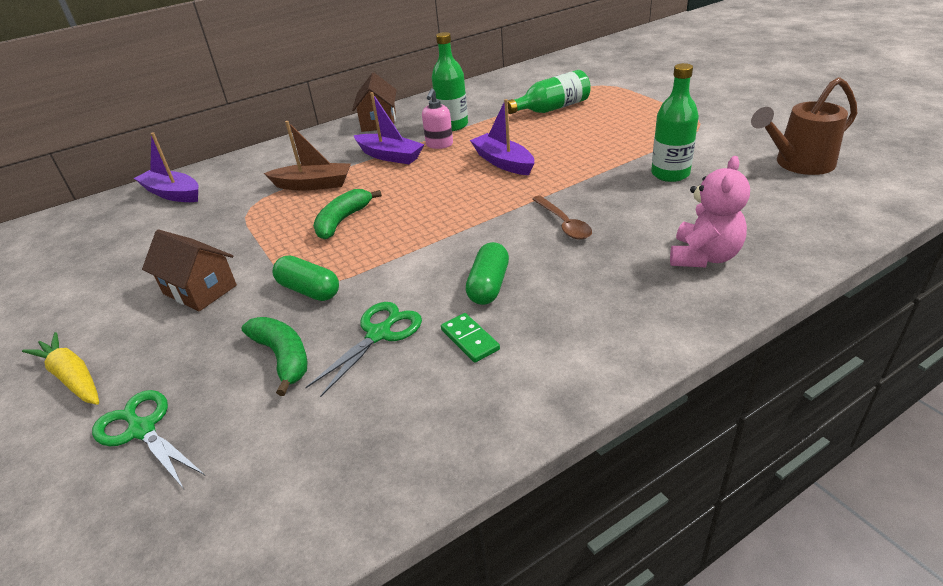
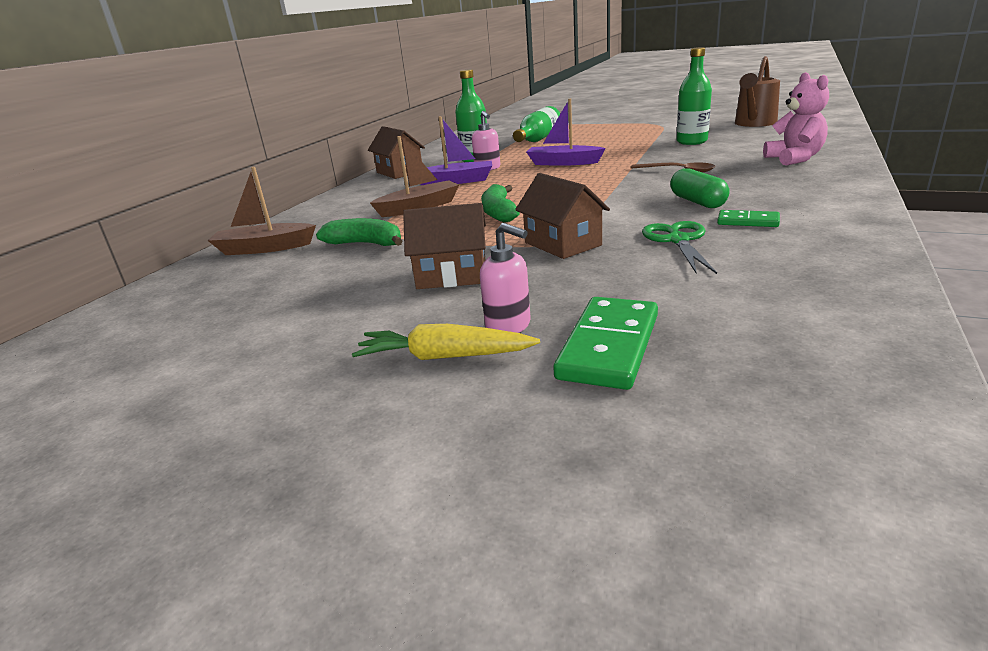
camera: 35 degrees left, 10 degrees down
green scissors [92,390,206,489] -> green domino [553,297,658,390]
purple boat [134,132,198,202] -> brown boat [208,167,316,255]
green banana [242,317,308,396] -> green banana moved to [316,218,402,246]
green capsule [272,255,339,301] -> brown house [515,173,610,259]
none -> pink soap dispenser [480,223,531,333]

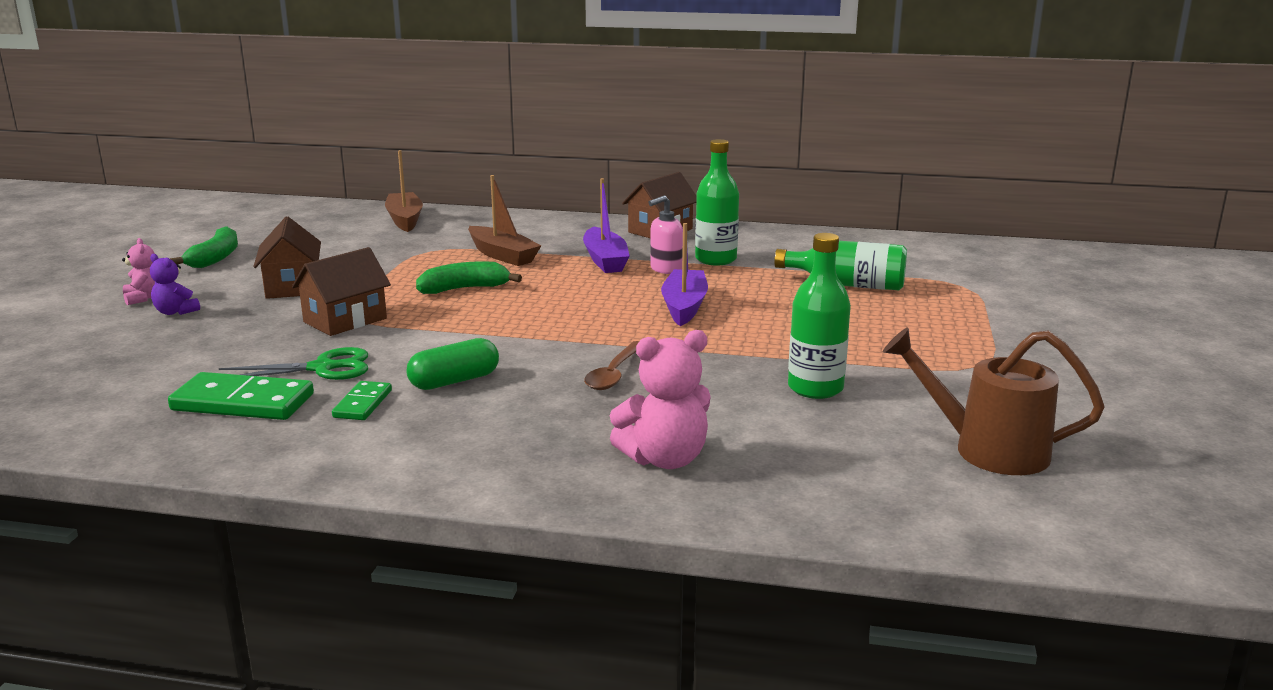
camera: 75 degrees right, 5 degrees down
green banana [316,218,402,246] -> green banana moved to [170,226,238,268]
yellow carrot [352,324,540,360] -> pink teddy bear [122,238,155,305]
pink soap dispenser [480,223,531,333] -> purple teddy bear [150,254,200,315]
green domino [553,297,658,390] -> green domino moved to [168,372,314,420]

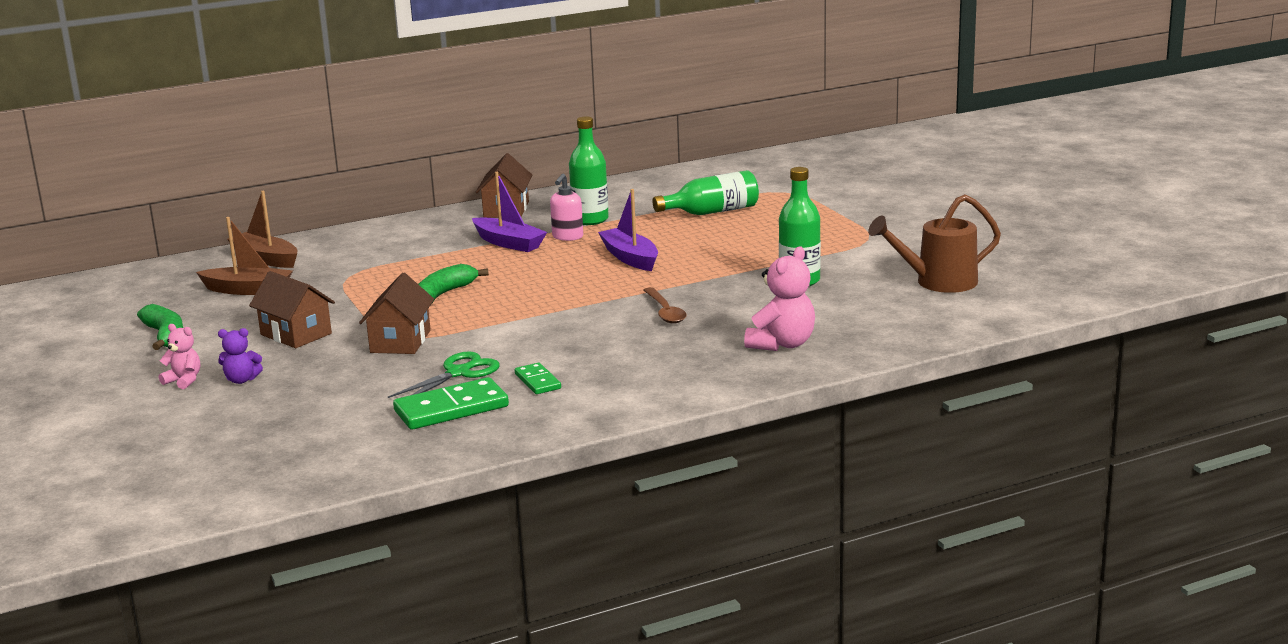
camera: 35 degrees left, 0 degrees up
green capsule [406,338,499,390] -> none
brown boat [468,175,541,266] -> brown boat moved to [196,217,293,295]

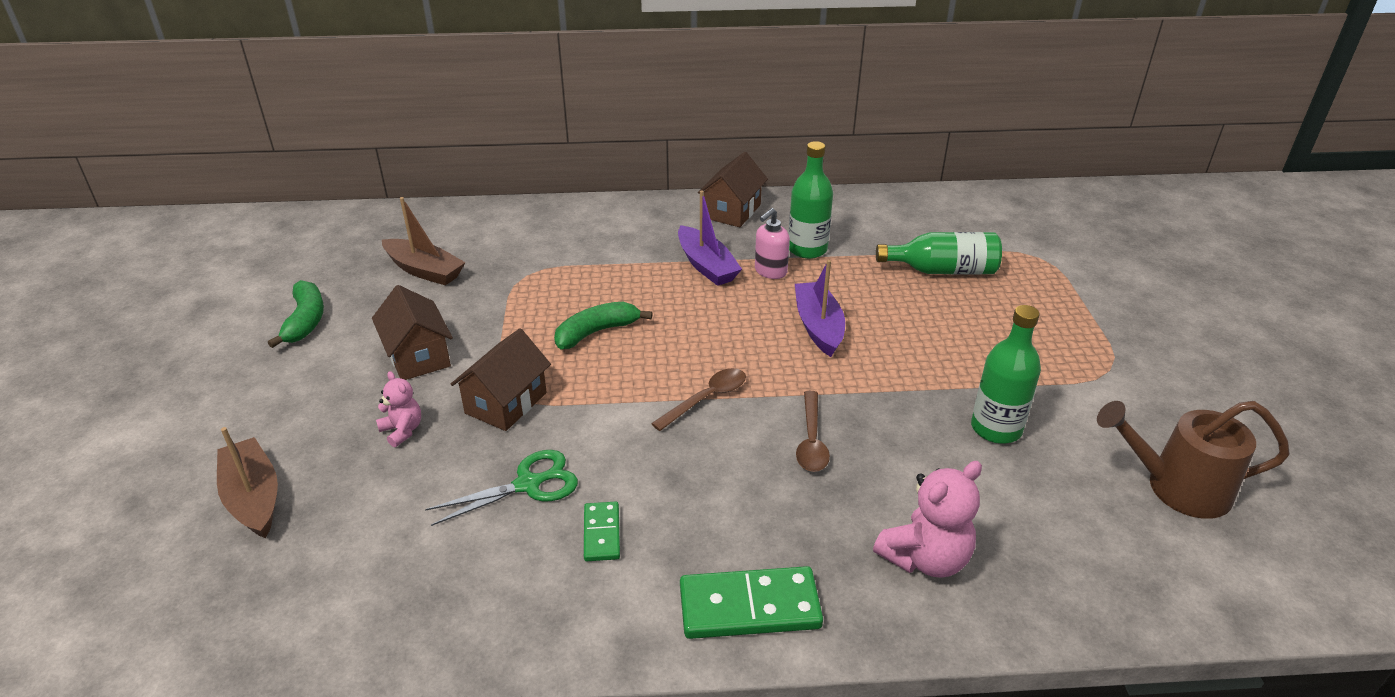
camera: 20 degrees right, 15 degrees up
pink teddy bear [159,324,200,389] -> pink teddy bear moved to [376,371,421,447]
purple teddy bear [218,328,263,384] -> none
brown boat [227,191,298,268] -> brown boat moved to [217,427,278,538]
green domino [393,377,509,430] -> green domino moved to [680,566,823,639]
none -> brown spoon [651,368,746,431]

